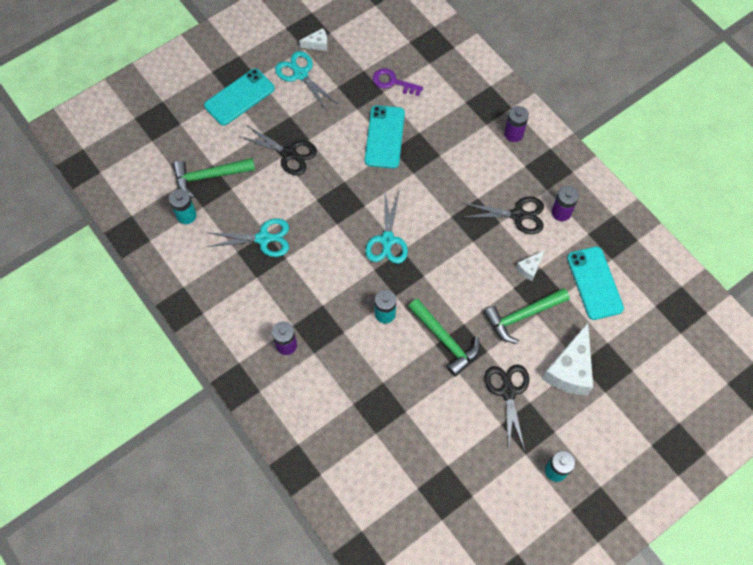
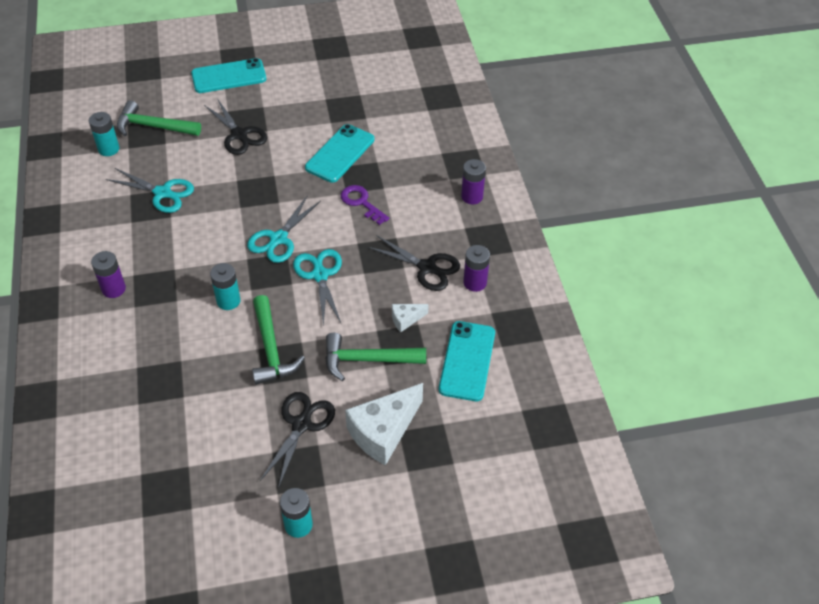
camera: 25 degrees right, 15 degrees down
turquoise scissors [275,51,339,112] -> turquoise scissors moved to [293,249,342,327]
white cheese [299,28,328,51] -> none
purple key [373,68,423,96] -> purple key moved to [341,185,389,225]

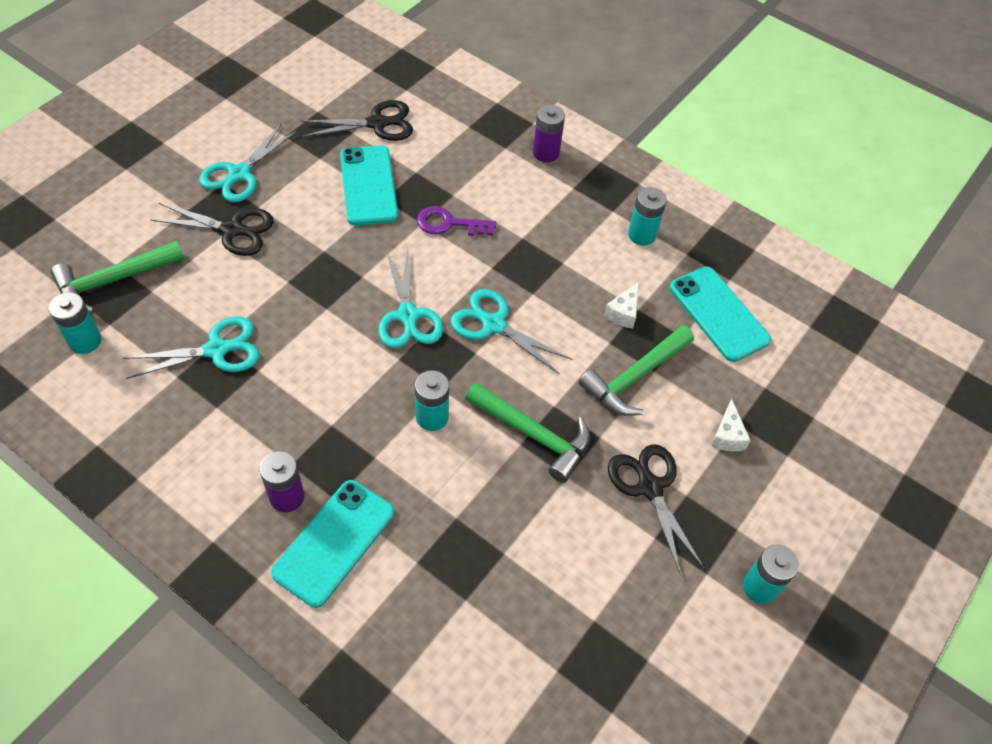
camera: 45 degrees left, 5 degrees up
turquoise phone [191,58,267,93] -> turquoise phone moved to [271,480,394,608]
white cheese [345,383,423,465] -> white cheese [711,399,751,451], size x0.48
black scissors [367,235,460,291] -> black scissors moved to [301,100,413,141]
purple battery [463,245,490,292] -> turquoise battery [628,187,667,246]
none -> turquoise scissors [199,123,297,203]

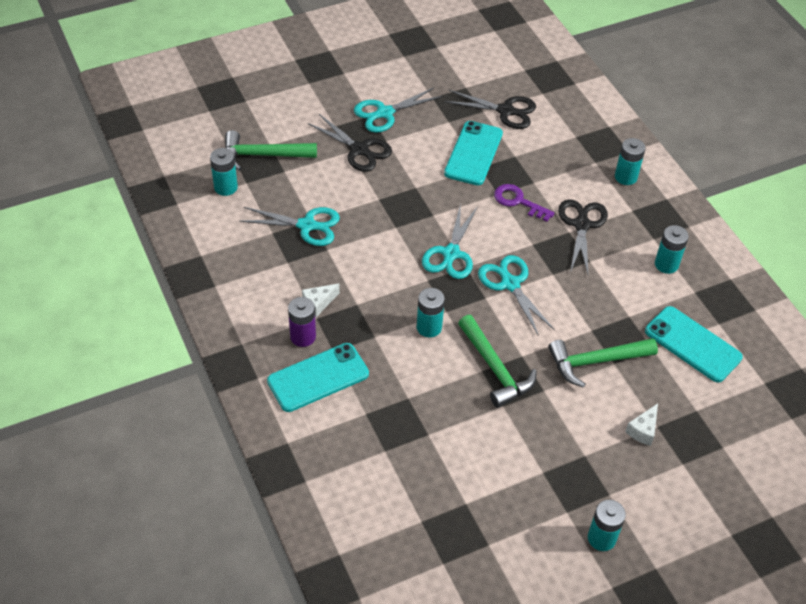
camera: 30 degrees right, 5 degrees down
purple battery [533,105,565,162] -> turquoise battery [615,138,646,185]
white cheese [604,282,639,329] -> white cheese moved to [302,283,340,317]
black scissors [608,444,704,576] -> black scissors moved to [558,199,608,274]
turquoise phone [669,266,771,362] -> turquoise phone turned 45 degrees counterclockwise [645,306,743,382]

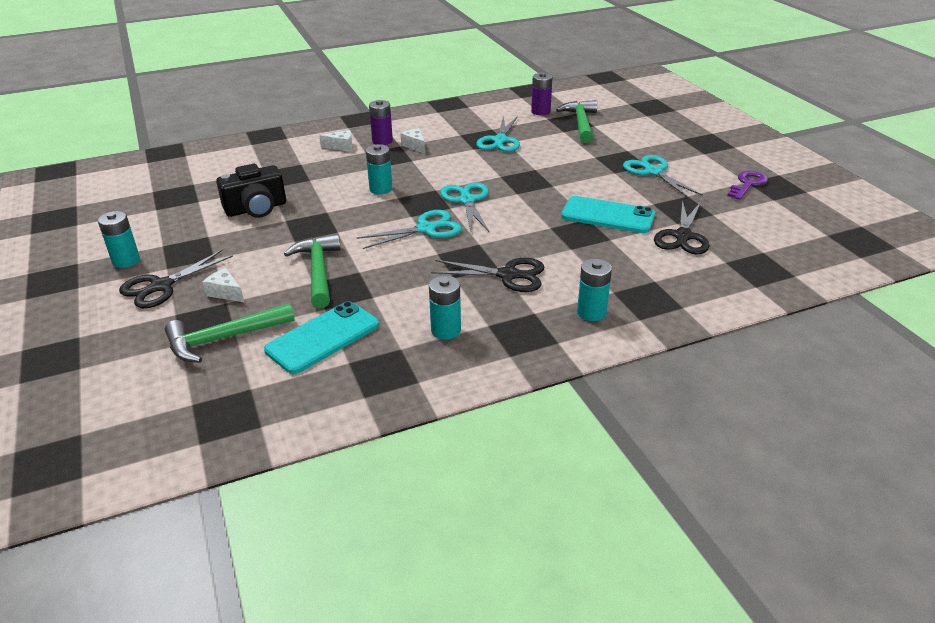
camera: 95 degrees right, 15 degrees down
turquoise battery [210,148,238,196] -> purple battery [531,72,553,115]
turquoise phone [267,343,369,412] -> white cheese [319,130,352,152]
black scissors [308,114,392,172] -> black scissors moved to [119,250,233,308]
turquoise scissors [422,203,478,279] -> turquoise scissors turned 60 degrees clockwise [440,182,489,232]
green hammer [458,315,537,408] -> green hammer moved to [165,303,295,363]
purple key [494,184,555,222] -> purple key moved to [727,171,768,200]
none -> black camera [216,164,286,218]

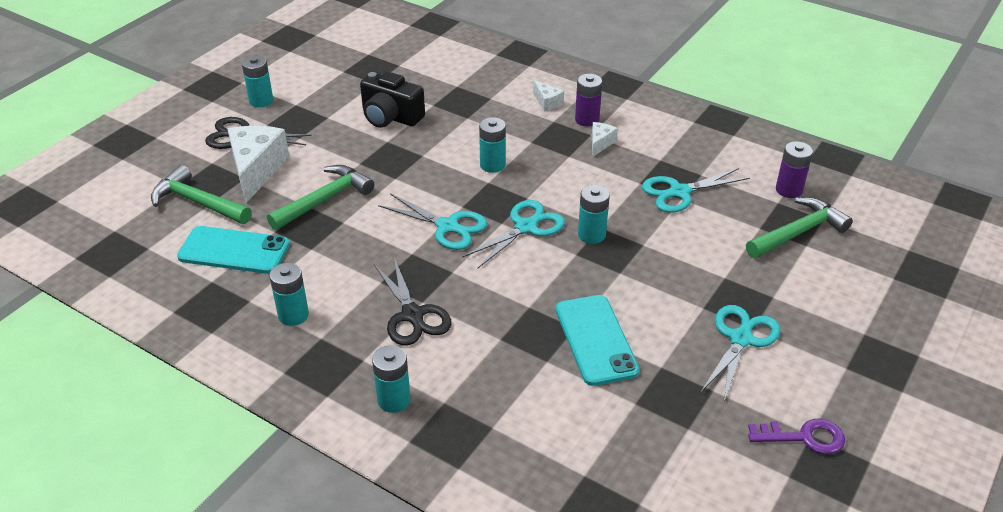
camera: 55 degrees right, 5 degrees up
white cheese [203,268,244,302] -> white cheese [228,126,289,203], size x2.09
black scissors [654,200,710,254] -> none
none -> turquoise battery [578,185,610,244]

